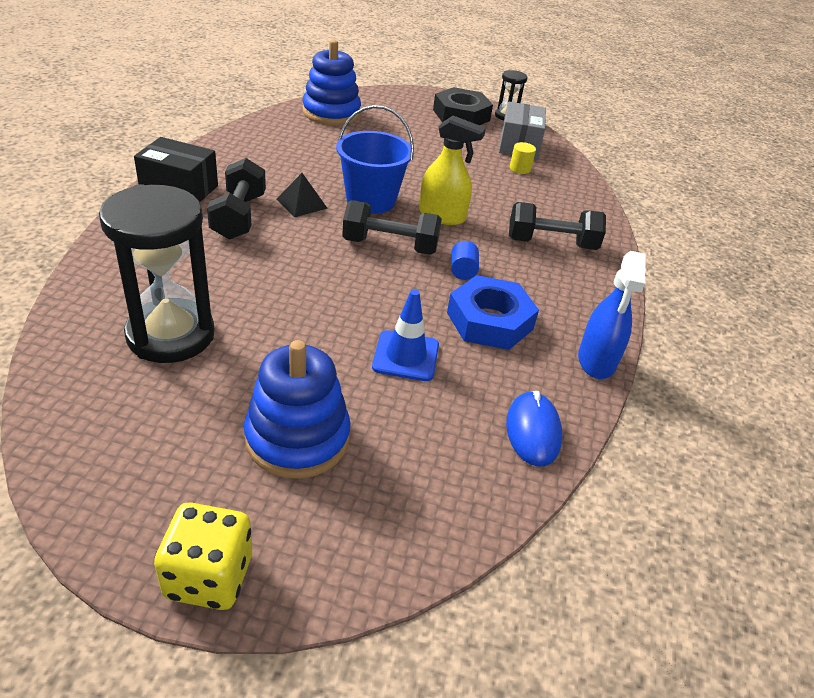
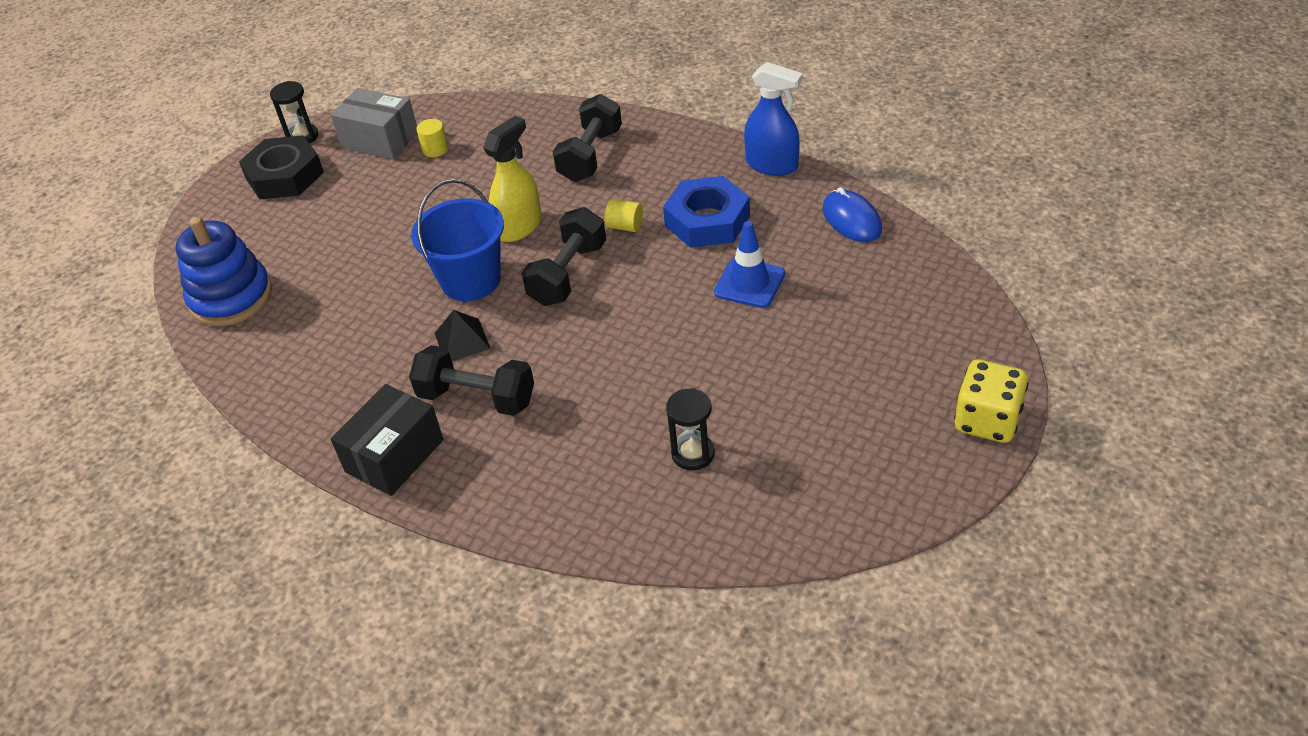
camera: 65 degrees left, 5 degrees up
black hourglass [99,184,214,363] -> black hourglass [666,388,715,471], size x0.48
blue stacking toy [244,340,351,479] -> none
blue cylinder [451,241,479,280] -> yellow cylinder [604,199,643,232]
blue mouse [506,391,563,467] -> blue mouse turned 45 degrees clockwise [823,187,882,242]

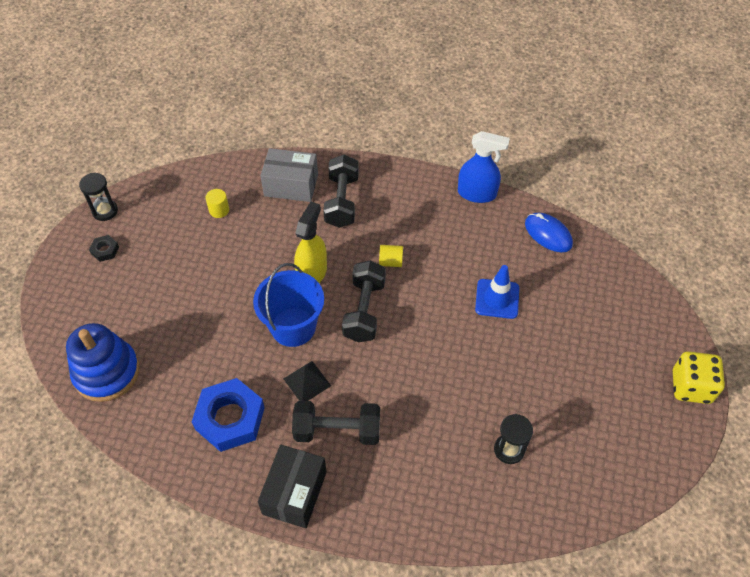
camera: 20 degrees left, 10 degrees up
black nut [239,135,324,199] -> black nut [89,235,119,262], size x0.45
grey box [331,88,417,160] -> grey box moved to [260,148,318,202]
blue nut [663,176,750,248] -> blue nut moved to [192,378,265,452]

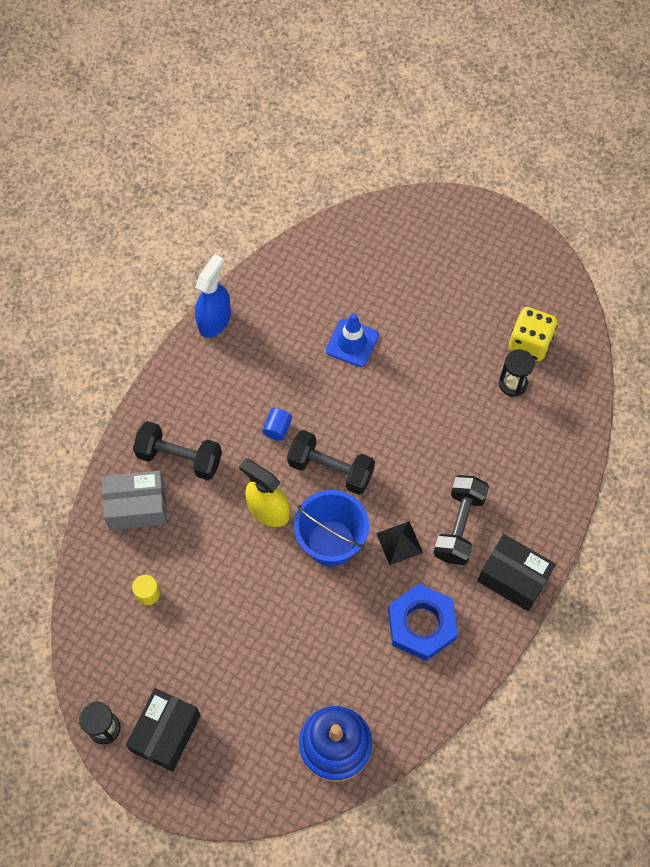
camera: 75 degrees left, 10 degrees up
black nut [89,235,119,262] -> black box [126,688,201,772]
grey box [260,148,318,202] -> grey box turned 60 degrees clockwise [102,471,167,530]
yellow cylinder [379,245,403,267] -> blue cylinder [262,408,292,441]
blue mouse [525,213,573,252] -> none
yellow dice [673,351,725,404] -> yellow dice moved to [509,307,558,361]

